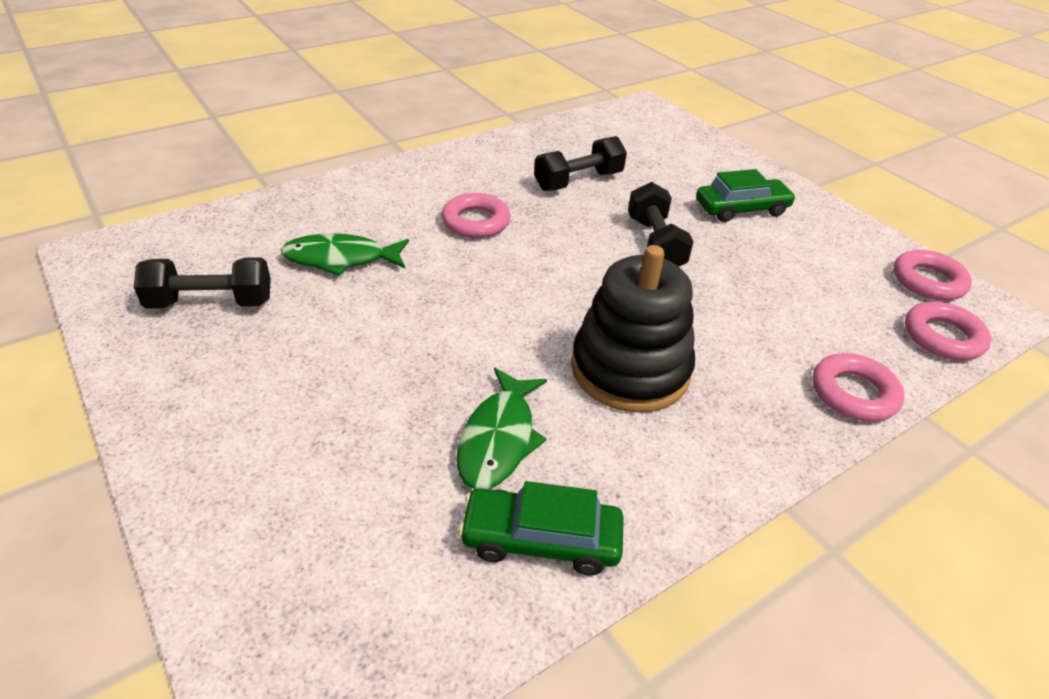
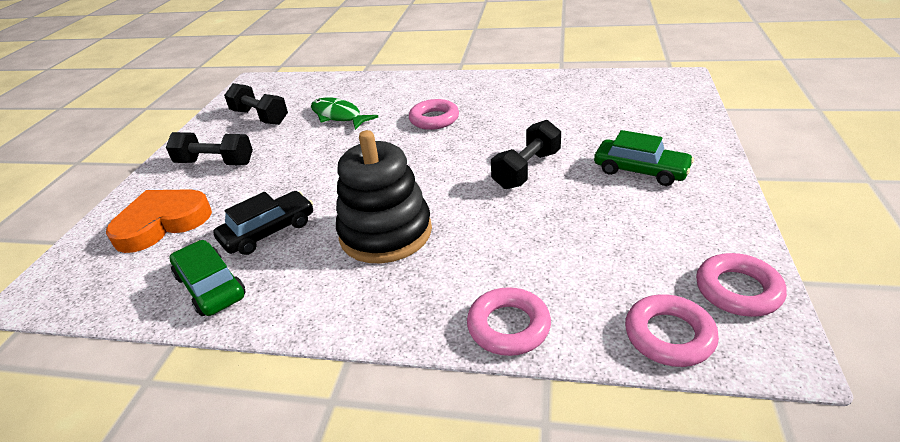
camera: 50 degrees right, 5 degrees down
green fish [456,368,547,489] -> black car [213,191,313,255]
black dumbbell [534,136,627,191] -> black dumbbell moved to [166,132,253,165]
none -> orange heart [106,189,212,253]

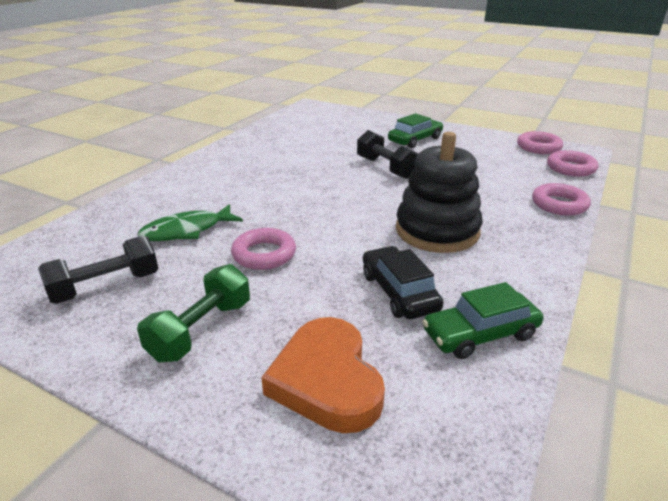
camera: 75 degrees left, 5 degrees down
black dumbbell [166,132,253,165] -> green dumbbell [137,264,250,363]
pink ring [409,99,459,130] -> pink ring moved to [231,228,296,270]

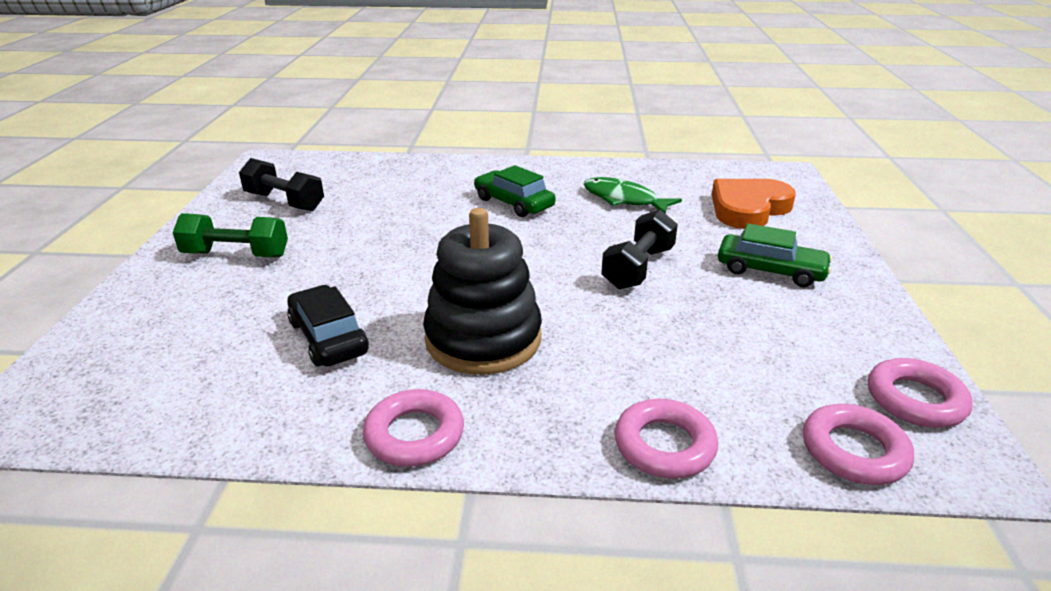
camera: 65 degrees right, 0 degrees up
green fish [137,204,243,241] -> green fish moved to [584,177,682,214]
pink ring [231,228,296,270] -> pink ring moved to [363,389,464,467]
orange heart [261,317,385,433] -> orange heart moved to [712,179,796,229]
black car [363,246,443,319] -> black car turned 75 degrees counterclockwise [287,285,369,366]
green car [422,282,543,359] -> green car moved to [474,165,556,217]

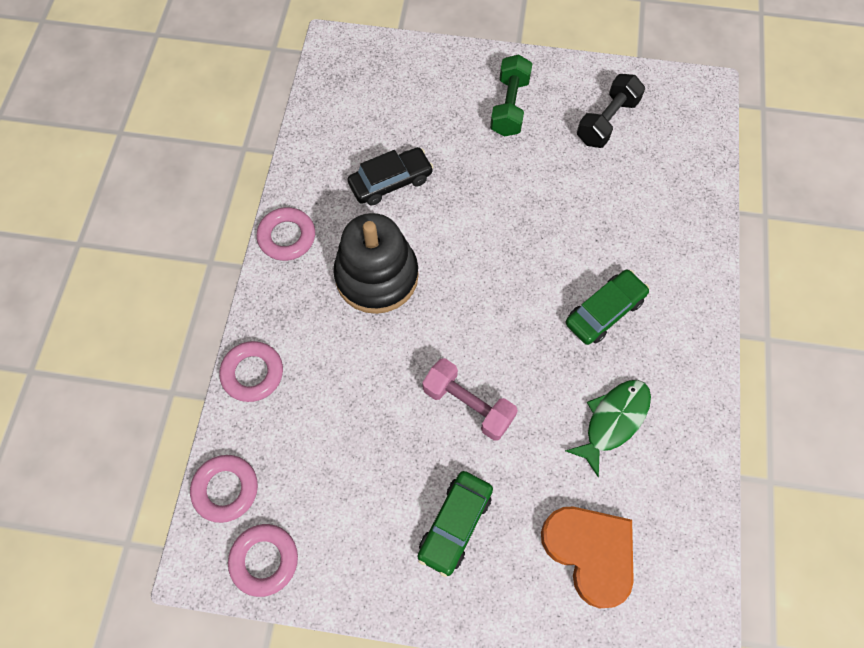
camera: 95 degrees right, 35 degrees up
black dumbbell [601,209,678,290] -> pink dumbbell [422,358,518,441]

